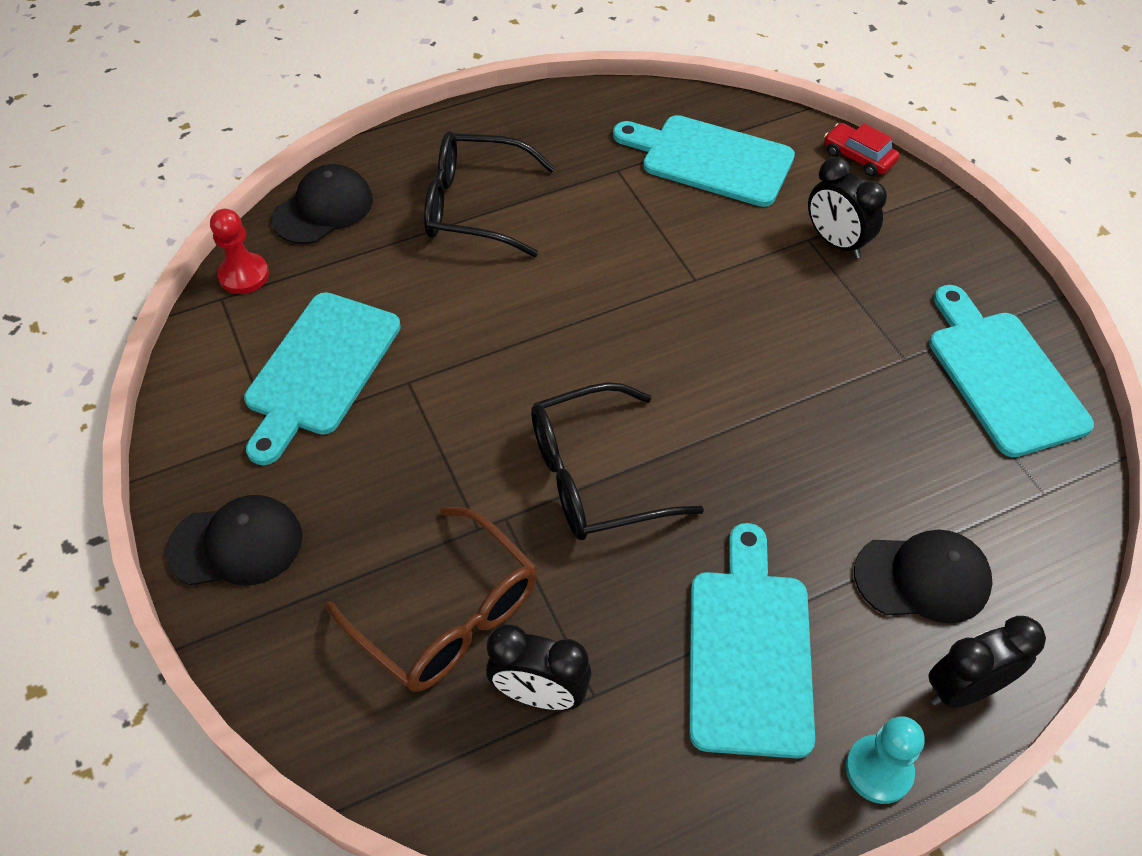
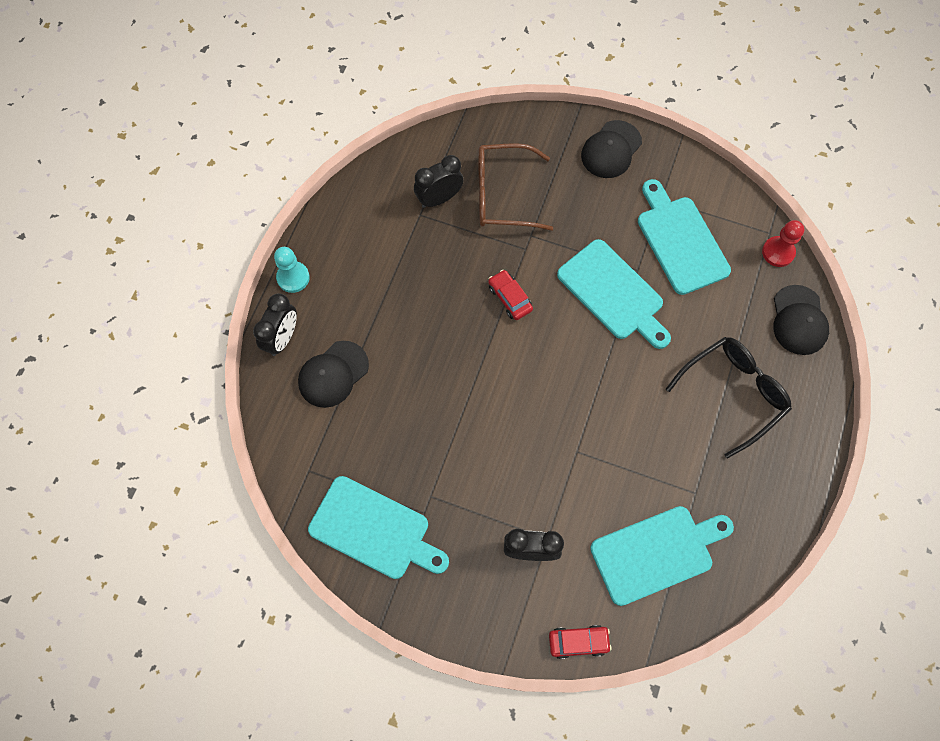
camera: 135 degrees right, 15 degrees up
black glasses [531,382,704,540] -> red car [488,270,533,320]
turquoise cutting board [689,523,815,758] -> turquoise cutting board moved to [557,239,671,349]

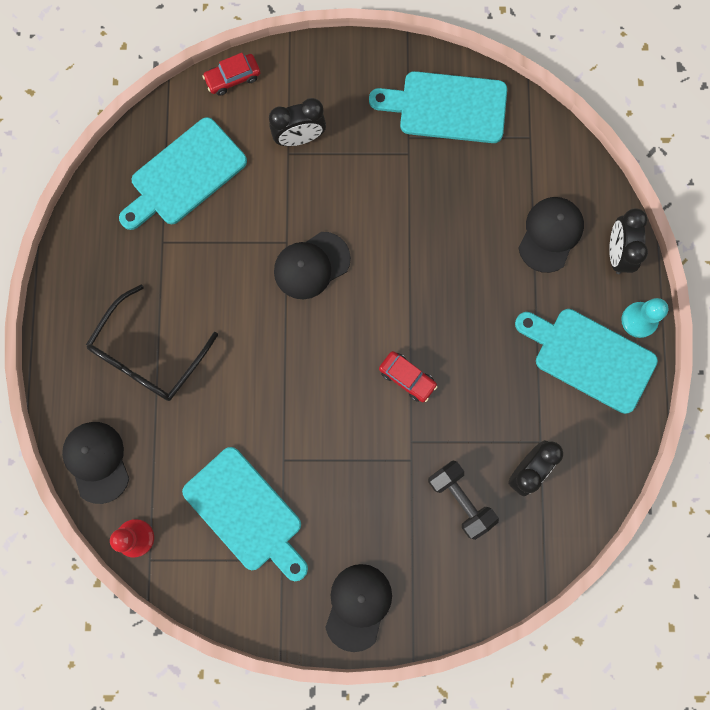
camera: 160 degrees right, 10 degrees up
brown glasses [478,143,553,231] -> black dumbbell [428,461,499,540]
turquoise cutting board [557,239,671,349] -> turquoise cutting board moved to [515,309,658,414]
none -> black cap [274,232,351,299]

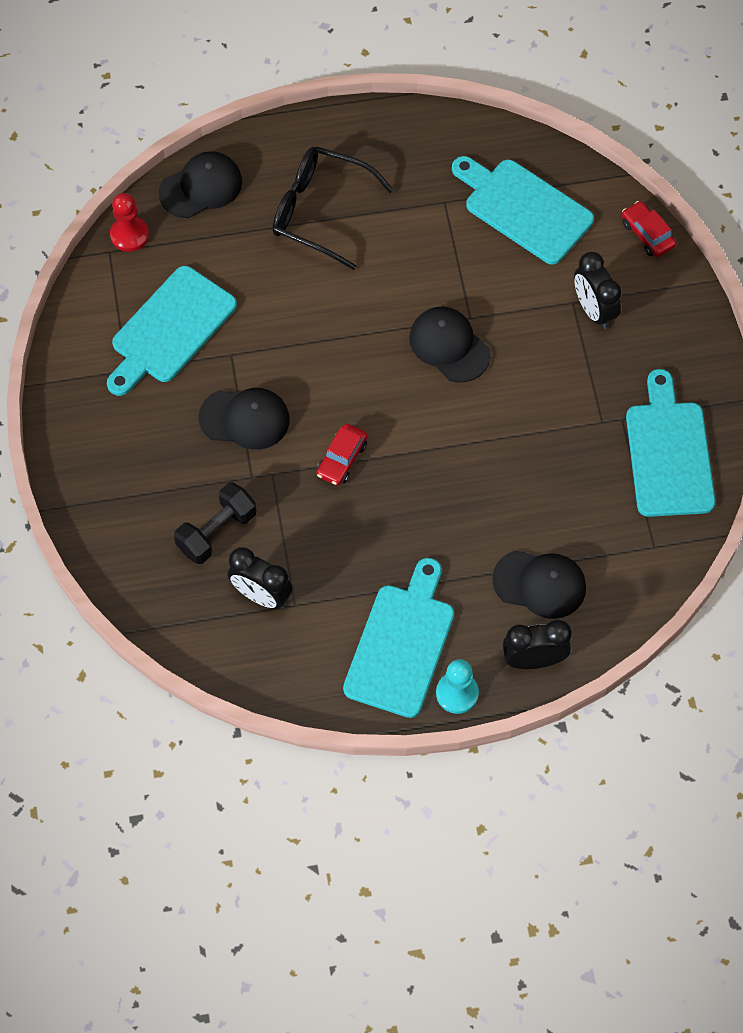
camera: 80 degrees right, 15 degrees down
black cap [325,564,392,652] -> black cap moved to [199,388,290,450]

